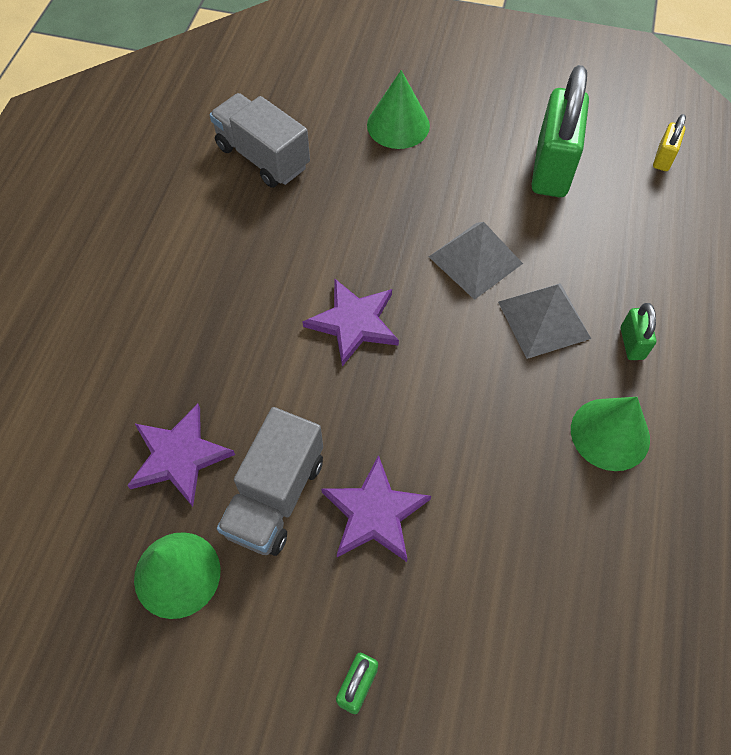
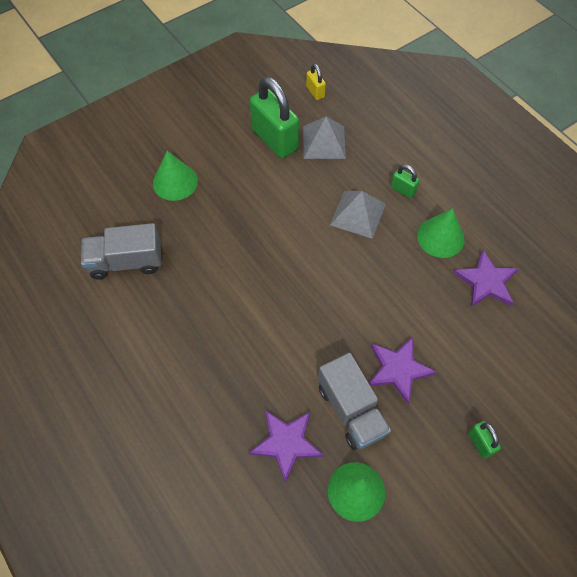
camera: 50 degrees left, 0 degrees up
purple star [302,278,399,366] -> purple star moved to [453,249,519,307]
grey pyramid [429,222,523,300] -> grey pyramid moved to [303,116,346,159]

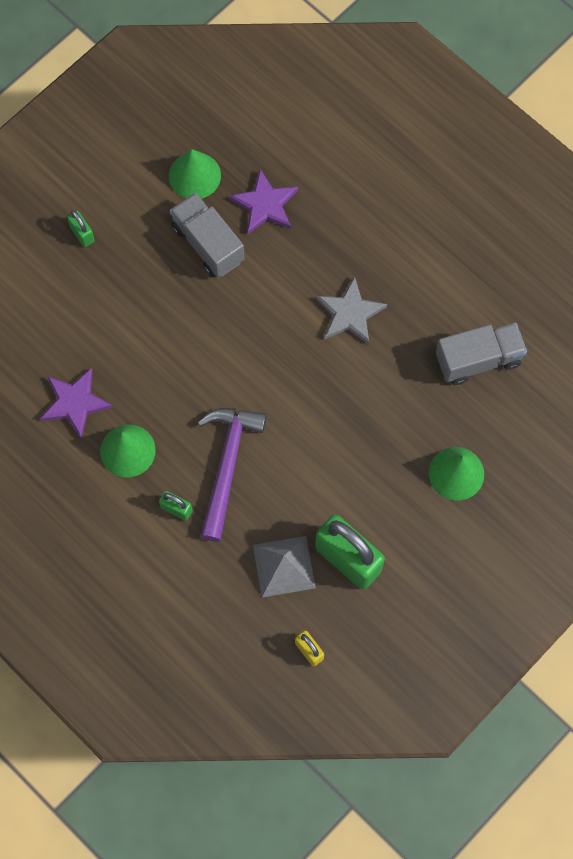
camera: 170 degrees right, 10 degrees up
grey pyramid [330,191,386,239] -> purple hammer [198,408,267,542]
purple star [369,337,437,404] -> none
none -> grey star [316,276,387,344]

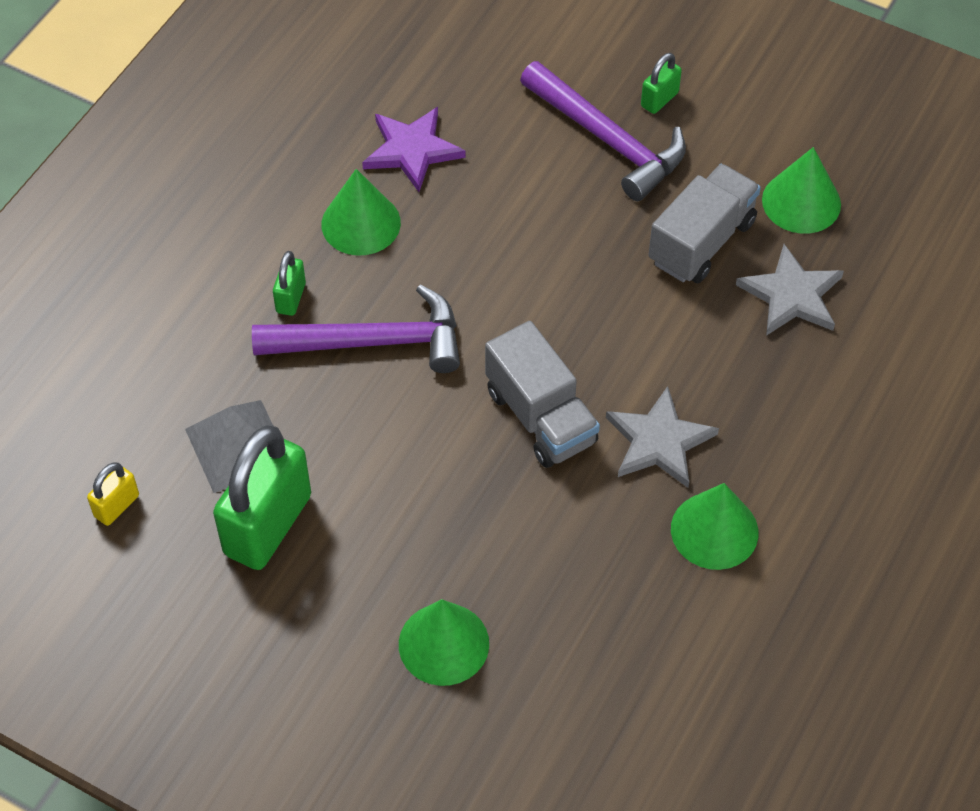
camera: 75 degrees right, 15 degrees down
purple star [229,169,298,234] -> grey star [736,244,844,336]
grey truck [436,323,527,385] -> grey truck moved to [485,321,600,468]
none -> purple hammer [520,61,686,201]
none -> green cone [671,483,759,570]

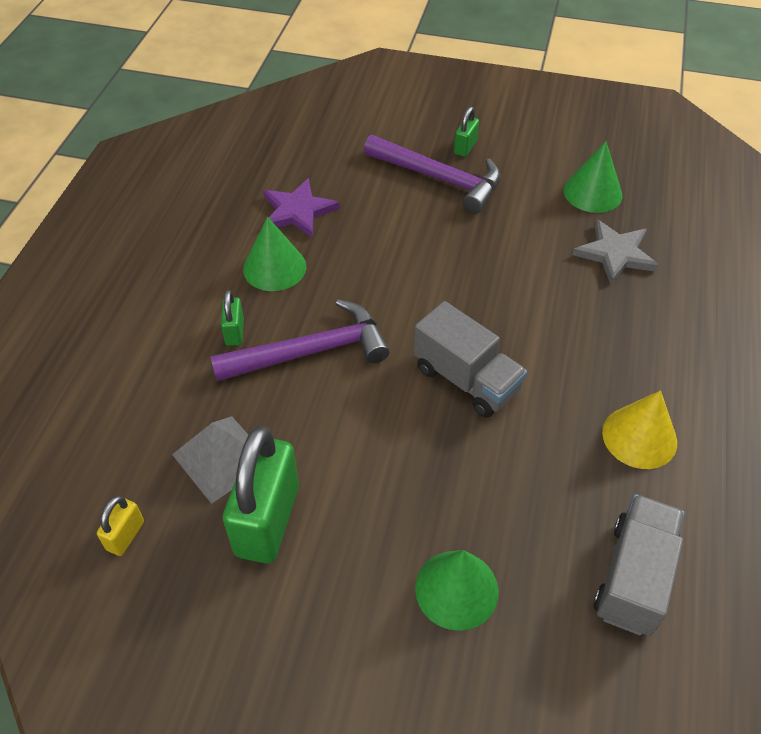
camera: 15 degrees left, 5 degrees down
grey star [606,386,719,488] -> none
grey truck [649,164,761,283] -> grey truck moved to [594,494,684,636]
green cone [671,483,759,570] -> yellow cone [602,390,677,469]

